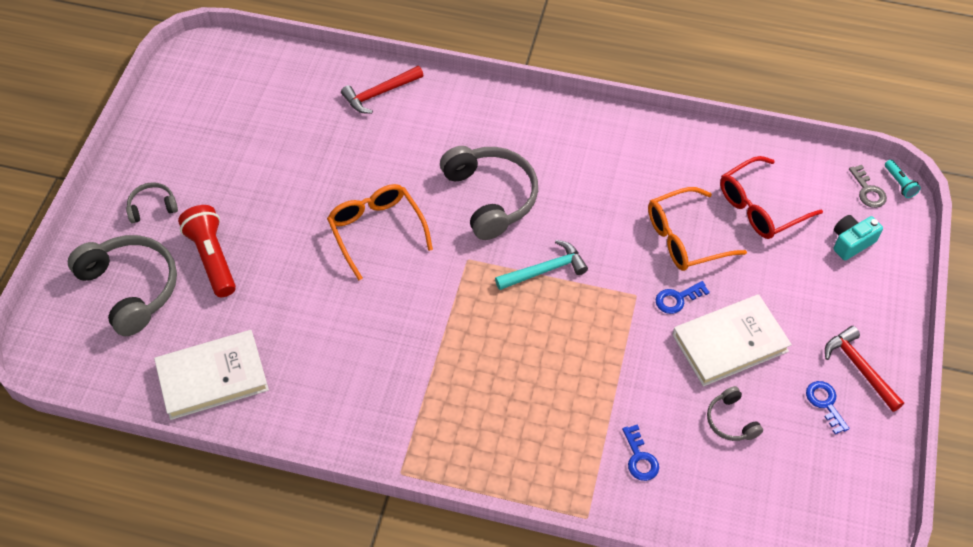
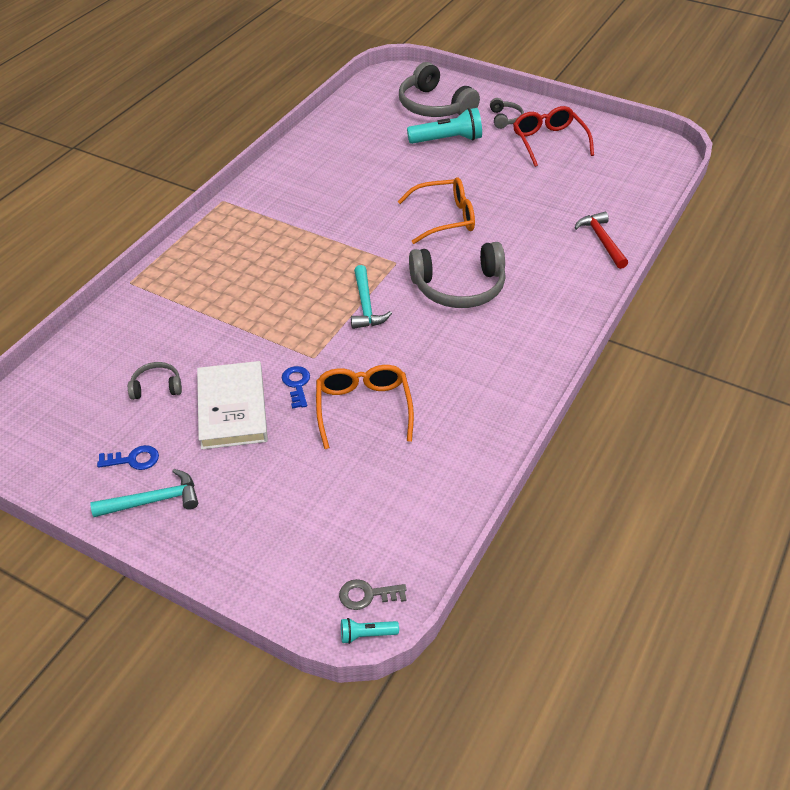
camera: 105 degrees right, 10 degrees down
grey headphones [68,235,177,336] -> grey headphones turned 75 degrees clockwise [399,62,480,117]
white book [154,330,269,420] -> none
red flashlight [178,205,236,297] -> turquoise flashlight [407,108,482,144]
blue key [622,425,659,481] -> none
red glasses [720,156,823,239] -> red glasses moved to [513,106,594,167]
red hammer [825,326,904,412] -> turquoise hammer [90,469,198,517]
turquoise camera [833,215,883,260] -> none

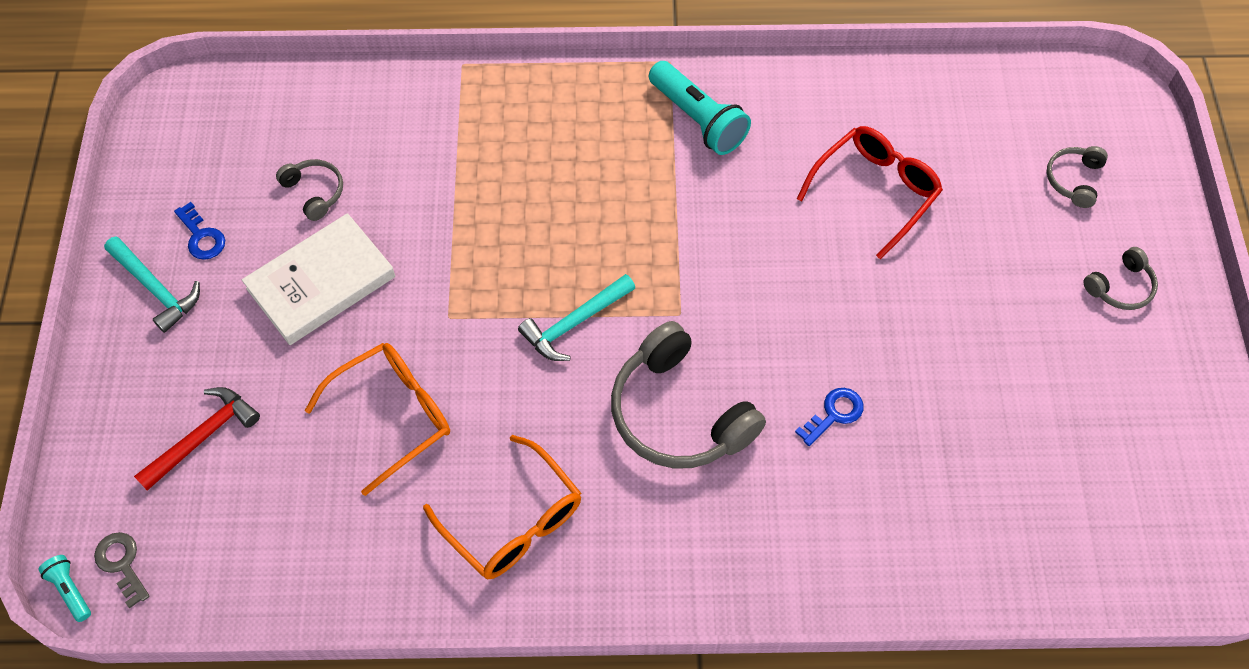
camera: 60 degrees right, 15 degrees up
blue key [282,366,310,409] -> blue key moved to [795,388,864,446]
orange glasses [397,177,475,244] -> orange glasses moved to [423,435,581,579]
grey headphones [399,62,480,117] -> grey headphones [1046,146,1108,208], size x0.49
turquoise flashlight [407,108,482,144] -> turquoise flashlight moved to [649,61,751,155]
red glasses [513,106,594,167] -> red glasses moved to [797,126,943,259]
red hammer [574,212,628,269] -> red hammer moved to [134,387,260,491]

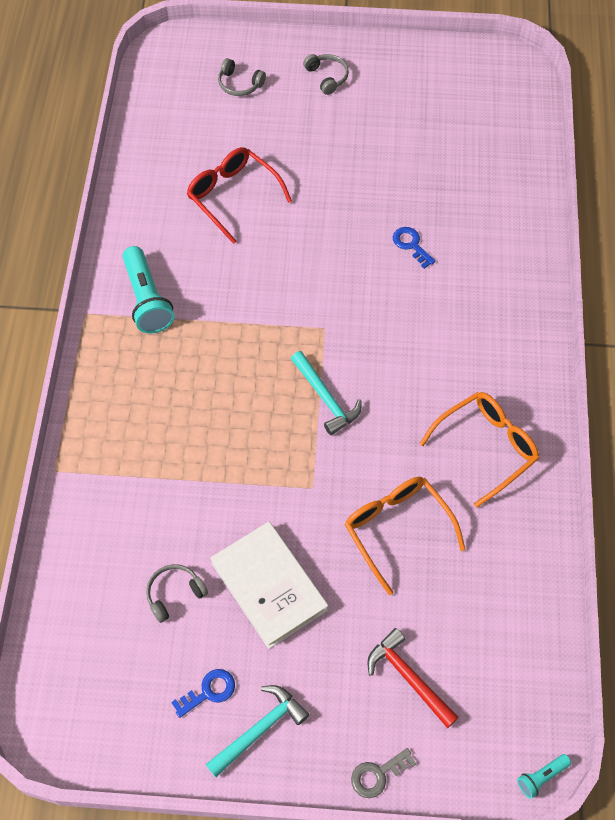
camera: 85 degrees left, 0 degrees up
grey key [94,532,150,608] -> grey key moved to [351,748,416,798]
grey headphones [611,321,766,469] -> none
turquoise flashlight [649,61,751,155] -> turquoise flashlight turned 105 degrees clockwise [123,246,174,333]

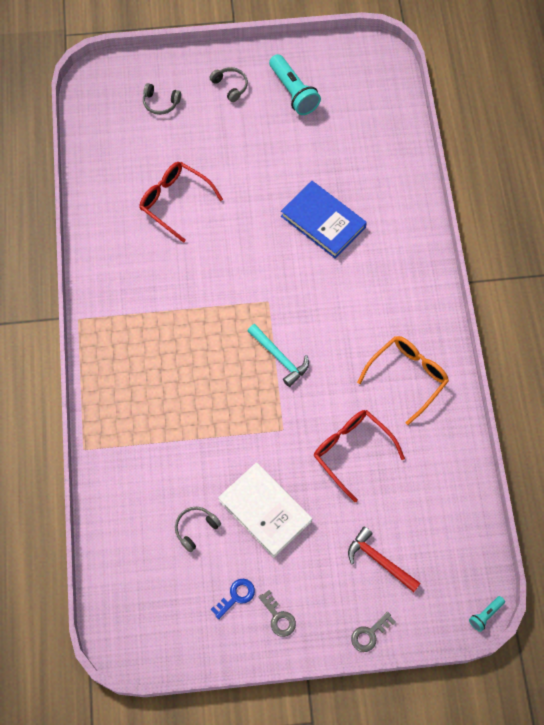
camera: 10 degrees left, 5 degrees up
turquoise flashlight [123,246,174,333] -> turquoise flashlight moved to [269,54,321,115]
turquoise hammer [206,685,309,777] -> grey key [259,590,296,637]
orange glasses [345,477,465,595] -> red glasses [314,410,405,502]
blue key [393,227,436,269] -> blue book [281,181,367,259]

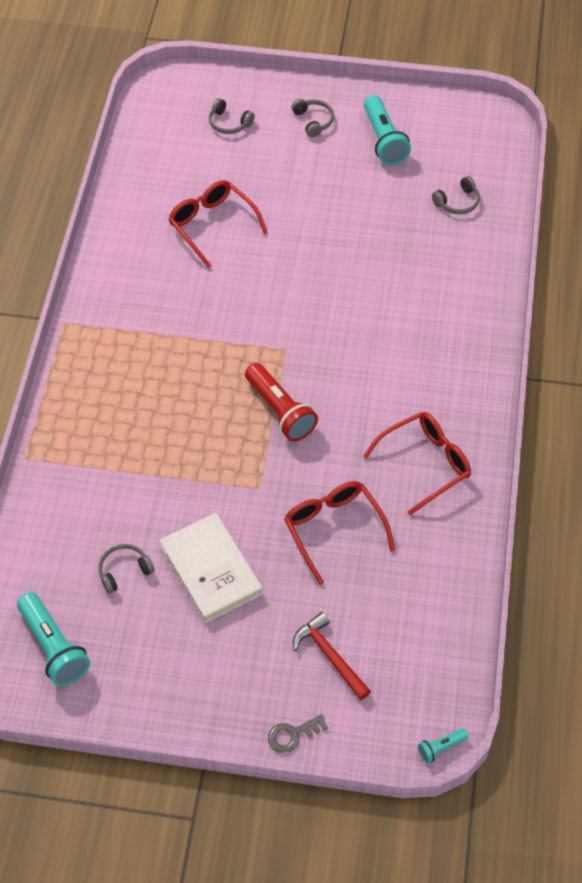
camera: 15 degrees right, 10 degrees down
blue key [211,579,255,619] -> none
turquoise hammer [248,324,309,387] -> red flashlight [245,363,318,441]
grey key [259,590,296,637] -> none
blue book [281,181,367,259] -> none
orange glasses [357,336,449,425] -> red glasses [363,412,471,515]
none -> turquoise flashlight [17,592,90,686]
none -> grey headphones [432,176,480,214]

